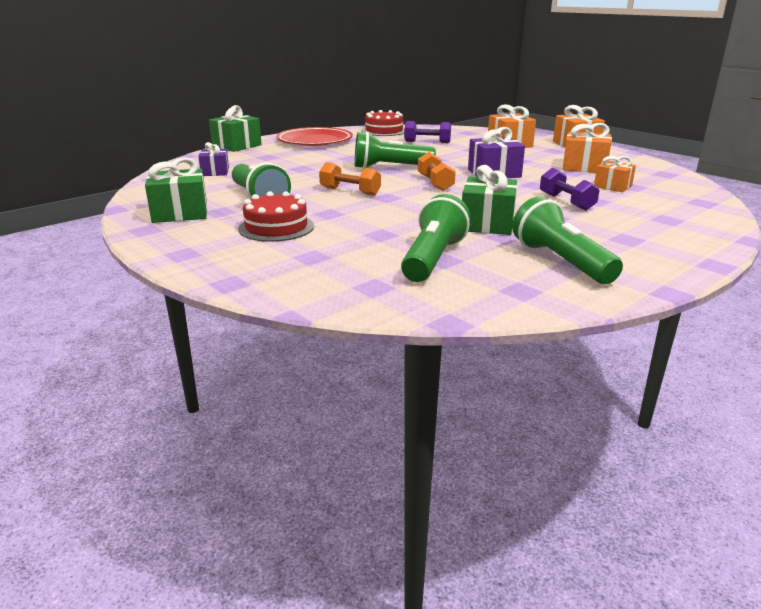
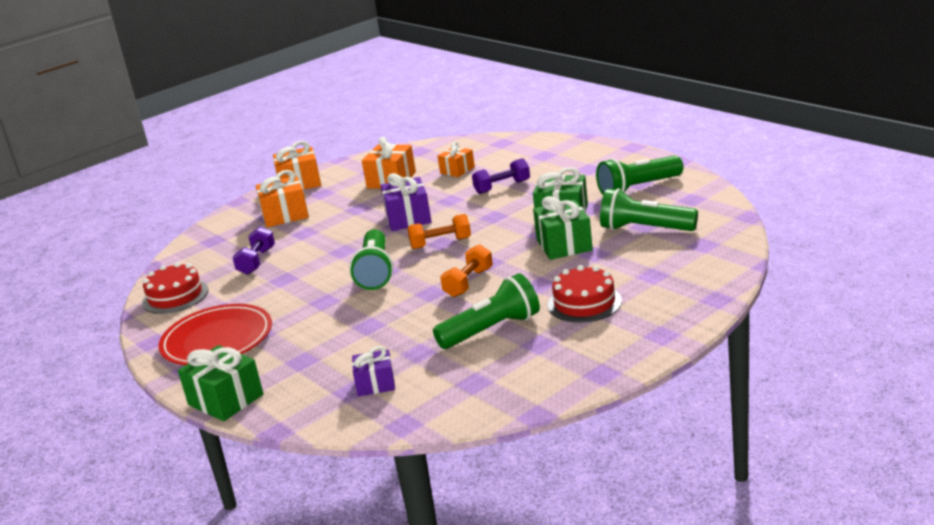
camera: 85 degrees left, 0 degrees up
green gift [145,157,207,223] -> green gift moved to [533,196,593,260]

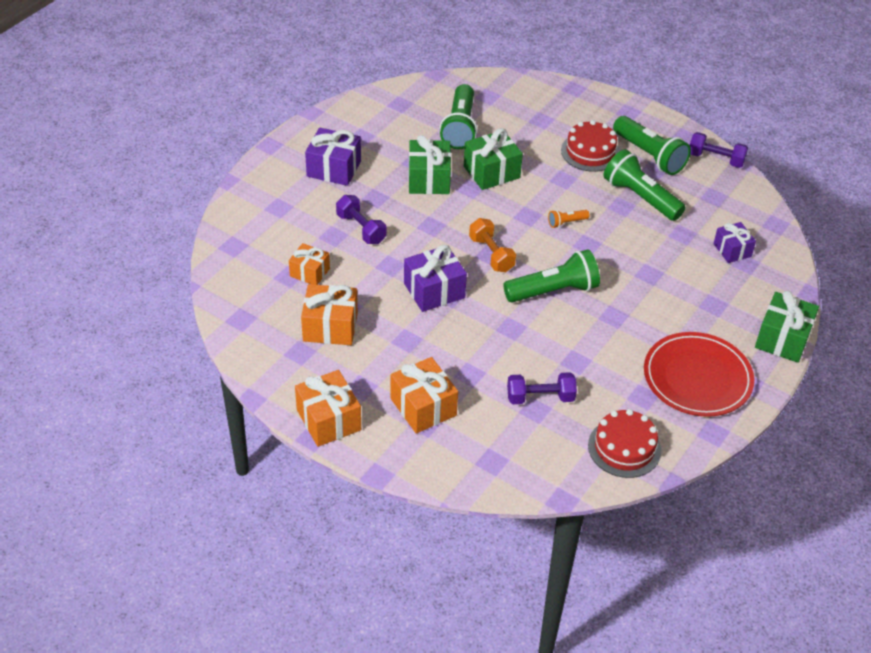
camera: 110 degrees left, 20 degrees up
orange dumbbell [440,244,493,297] -> orange flashlight [548,210,589,228]
green flashlight [596,156,684,195] -> green flashlight moved to [613,116,691,175]
none -> purple gift [305,128,361,186]
none -> purple dumbbell [690,132,748,168]

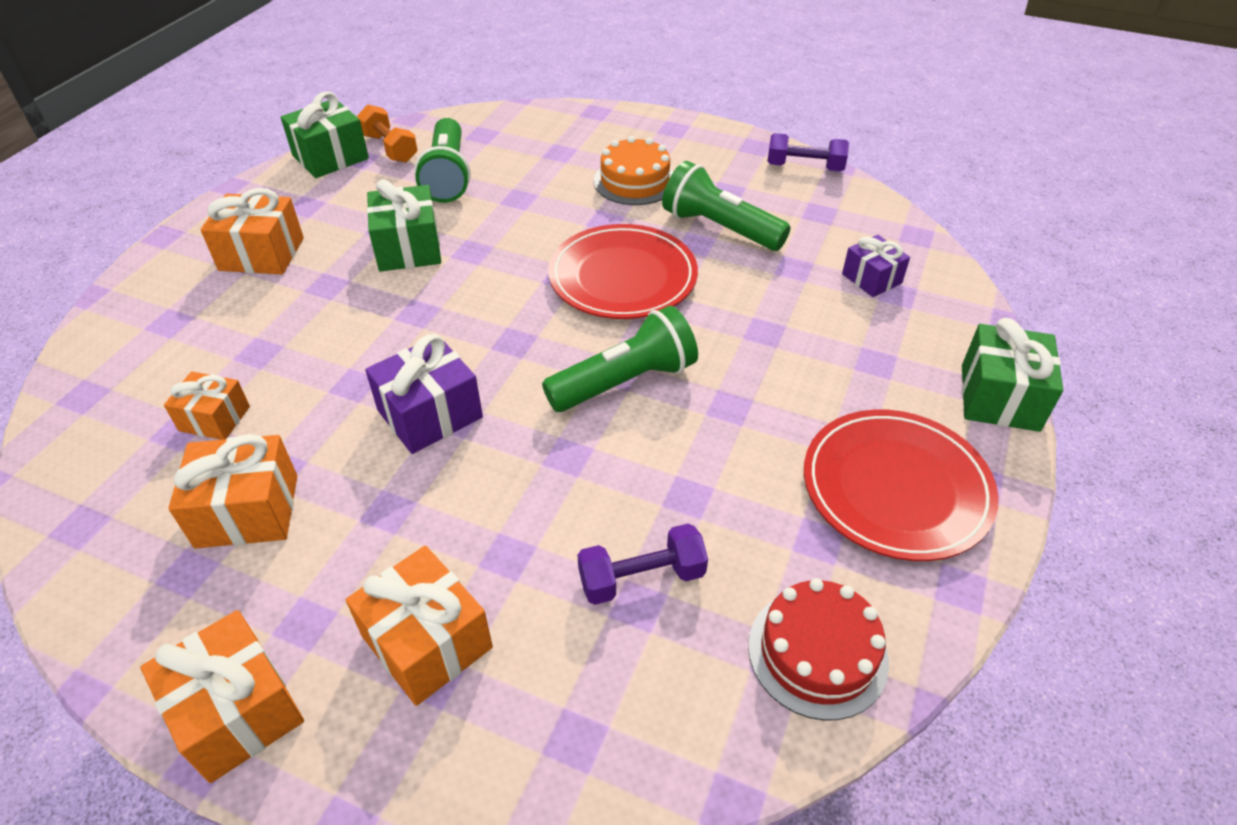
camera: 10 degrees left, 0 degrees up
purple gift [305,128,361,186] -> orange gift [200,188,304,275]
purple dumbbell [336,195,386,244] -> none
green gift [464,128,523,190] -> green gift moved to [281,91,369,178]
orange dumbbell [469,218,516,272] -> orange dumbbell moved to [356,104,418,163]
orange flashlight [548,210,589,228] -> red plate [548,224,698,319]
red cake [561,120,620,172] -> orange cake [594,136,673,205]
green flashlight [613,116,691,175] -> none

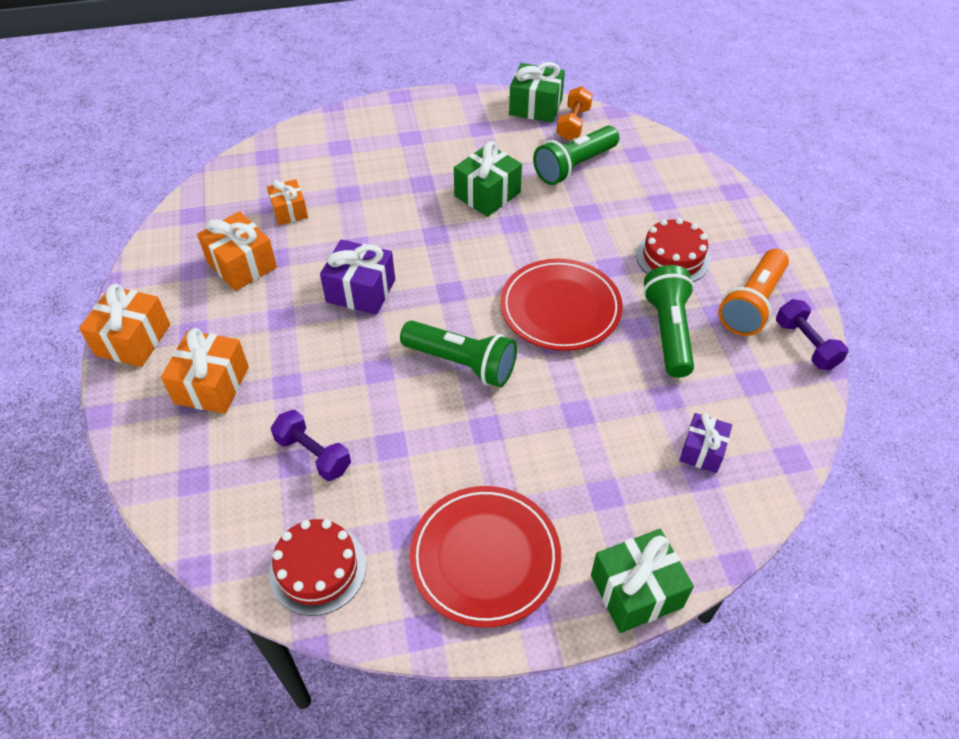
camera: 55 degrees right, 5 degrees up
orange gift [200,188,304,275] -> none
orange cake [594,136,673,205] -> red cake [636,218,710,282]
none -> orange flashlight [718,249,789,336]

